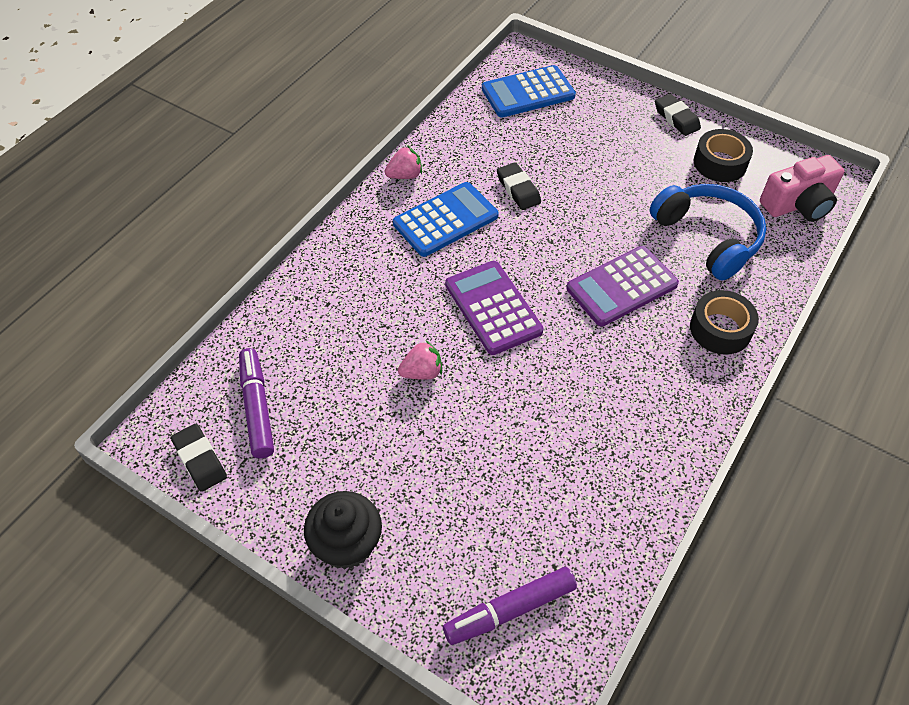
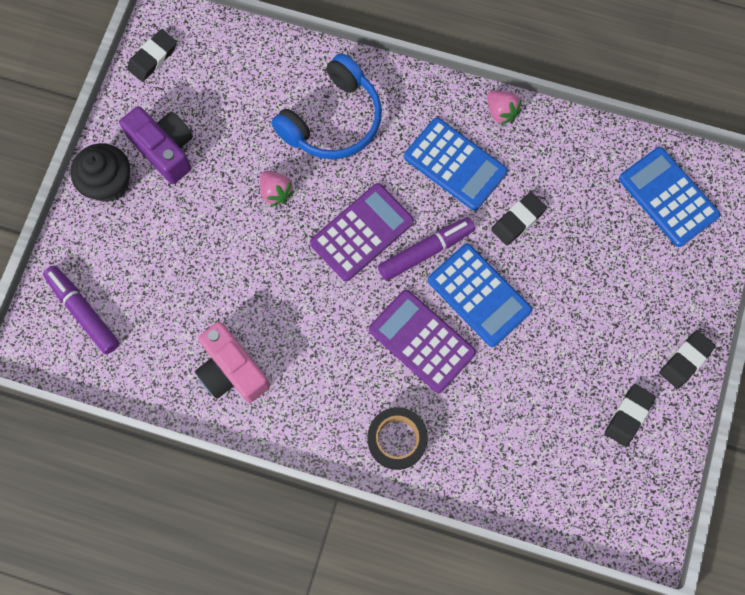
camera: 75 degrees right, 20 degrees up
purple marker [239,348,274,459] -> purple marker moved to [378,217,475,281]
blue headphones [650,184,766,281] -> blue headphones moved to [271,53,382,159]
black tape [694,129,753,182] -> black eraser [605,384,656,446]
pink camera [760,155,844,222] -> pink camera moved to [195,322,270,403]
none -> purple camera [119,106,193,184]
none -> blue calculator [428,244,532,347]

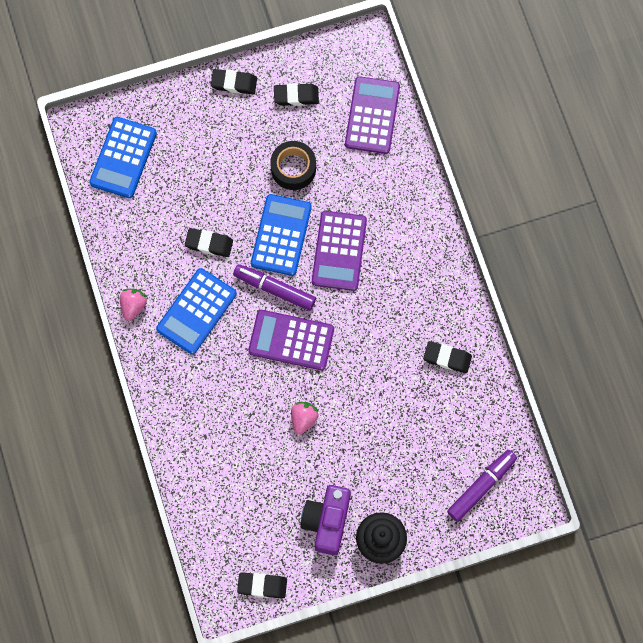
camera: 125 degrees left, 0 degrees up
purple marker [43,266,120,354] -> purple marker turned 150 degrees counterclockwise [447,450,517,522]
pink camera [195,322,270,403] -> black eraser [423,341,472,373]
blue headphones [271,53,382,159] -> none
black tape [368,407,428,470] -> black tape moved to [270,141,316,190]
blue calculator [404,118,508,210] -> blue calculator turned 150 degrees counterclockwise [156,268,237,354]
none -> purple calculator [345,76,400,154]

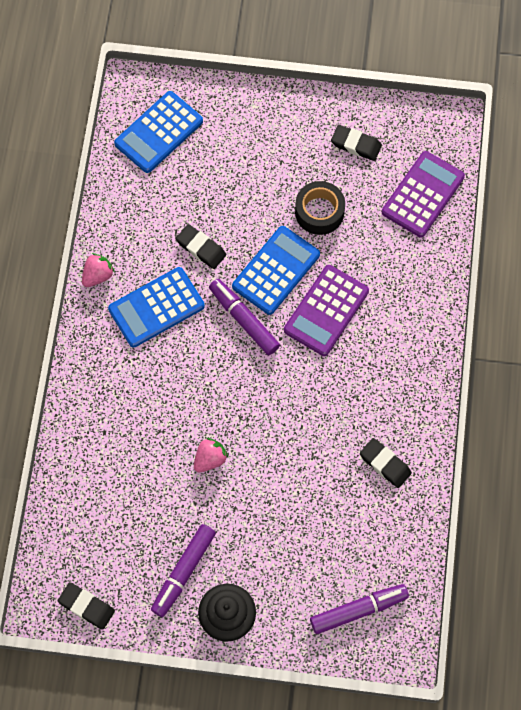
camera: 25 degrees right, 5 degrees down
black eraser [211,69,257,94] -> none
purple calculator [248,310,334,370] -> none
purple camera [301,485,351,555] -> purple marker [151,524,216,617]

